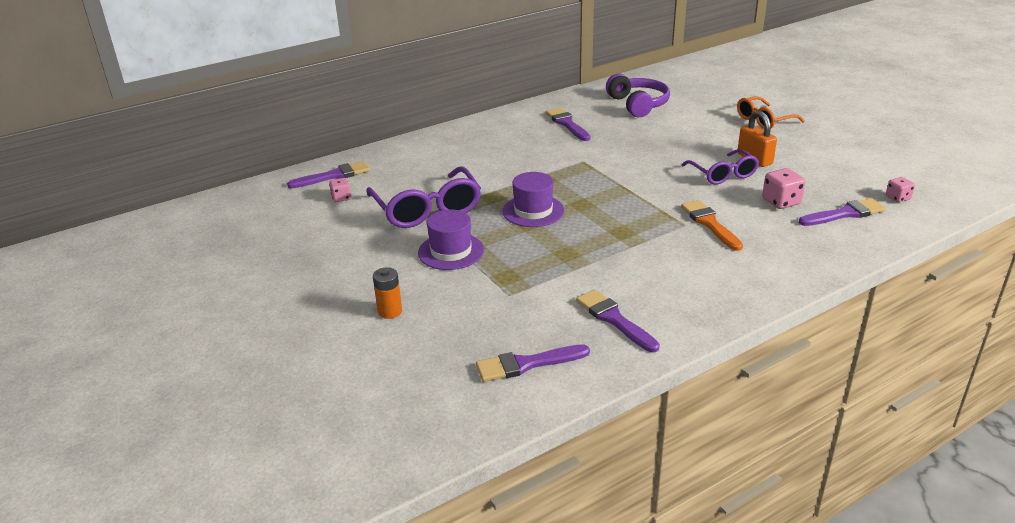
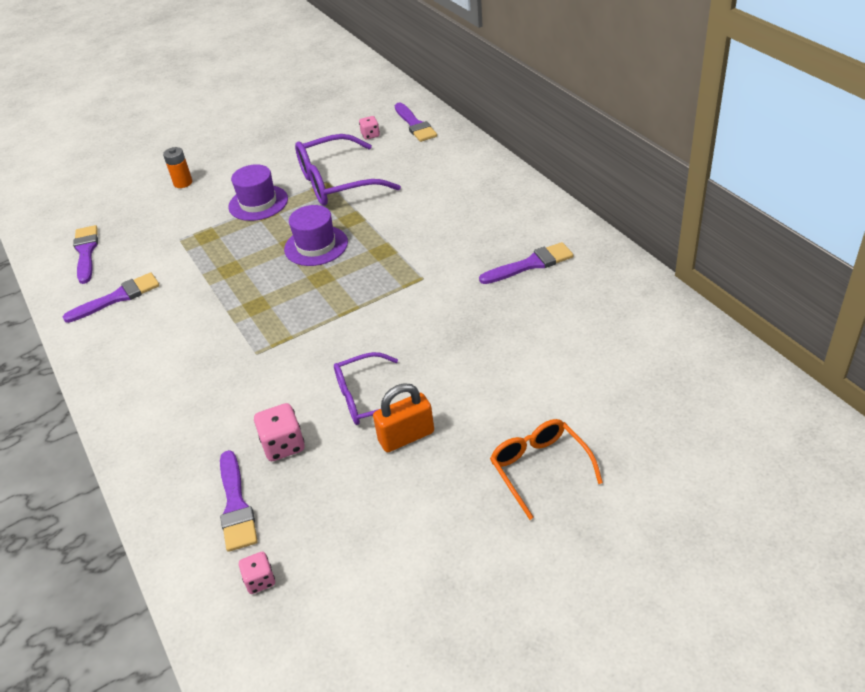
camera: 95 degrees right, 10 degrees up
purple headphones [606,73,670,117] -> none
orange brush [681,200,743,251] -> none

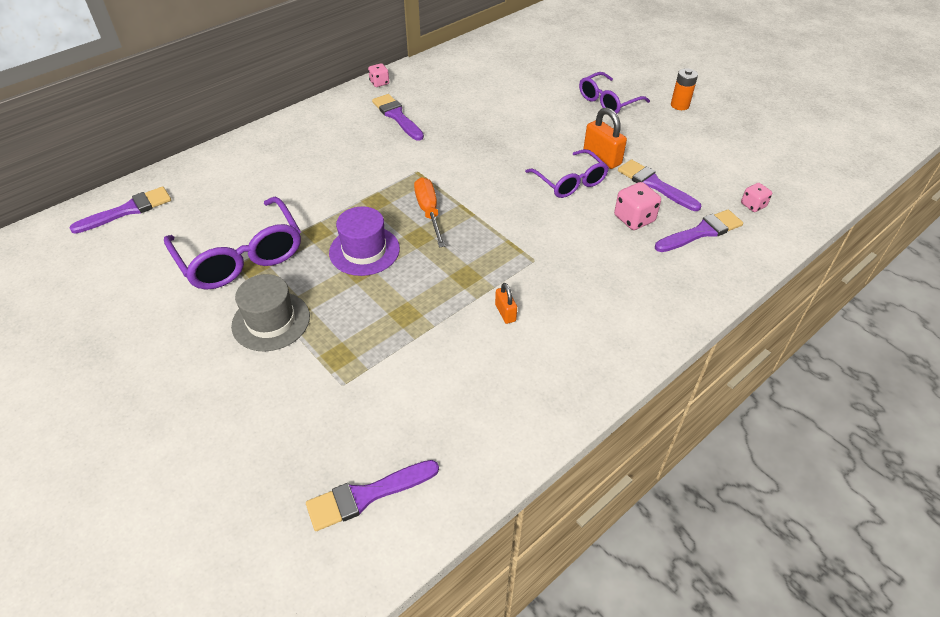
camera: 105 degrees left, 5 degrees up
purple brush [63,272,160,323] -> purple brush moved to [618,159,701,211]
orange battery [163,147,192,188] -> orange battery moved to [671,68,698,110]
purple hat [228,164,288,221] -> grey hat [231,274,310,351]
pink dice [359,116,380,140] -> pink dice moved to [368,63,389,87]
orange glasses [490,419,603,520] -> purple glasses [579,72,650,114]
none -> orange screwdriver [414,177,445,248]
none -> orange padlock [495,283,517,324]

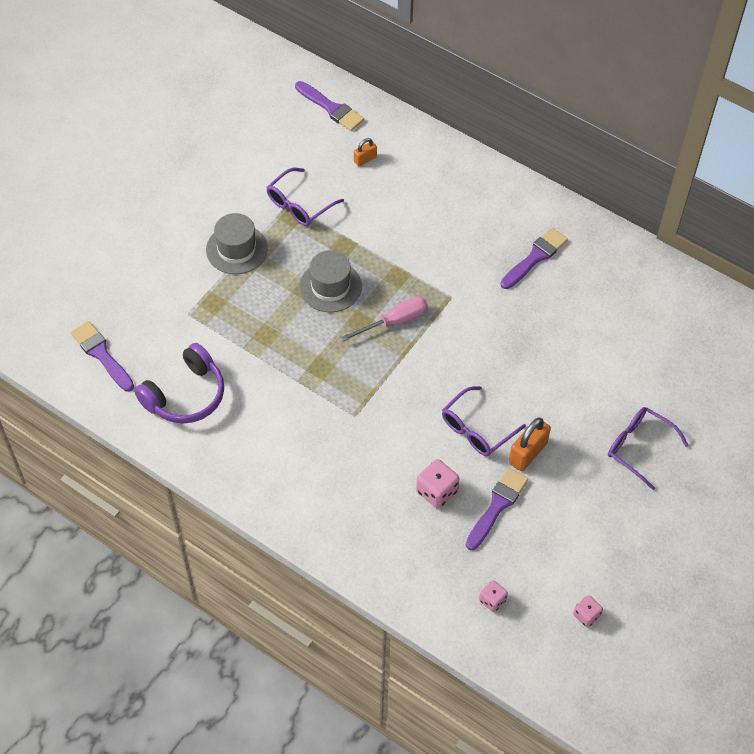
camera: 75 degrees right, 10 degrees up
purple glasses [164,196,301,289] -> purple glasses [267,168,344,226], size x0.63
purple hat [329,207,400,276] -> grey hat [299,250,362,312]
pink dice [368,63,389,87] -> pink dice moved to [573,595,603,627]
orange screwdriver [414,177,445,248] -> pink screwdriver [341,296,428,342]
orange padlock [495,283,517,324] -> orange padlock moved to [354,138,377,166]
purple brush [655,210,743,252] -> none
orange battery [671,68,698,110] -> none
none -> purple headphones [134,343,224,424]

